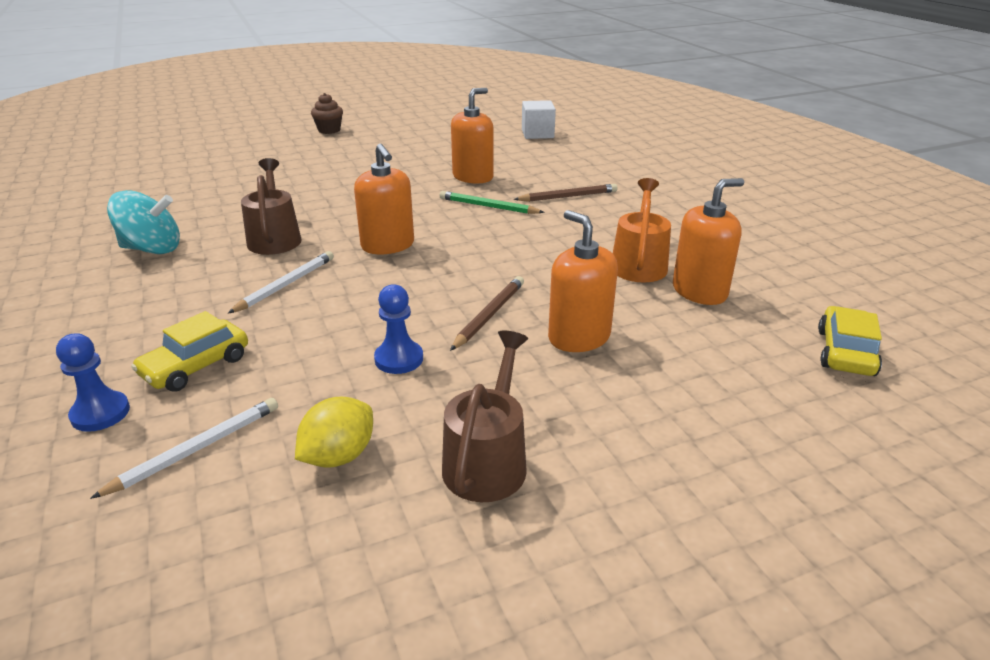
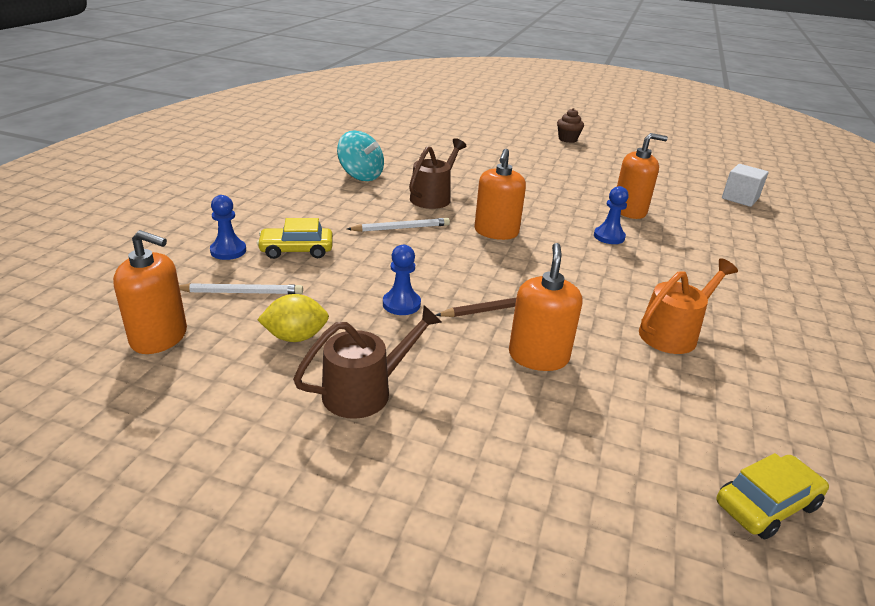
camera: 40 degrees right, 0 degrees up
green pencil [440,191,545,214] -> blue pawn [594,186,629,244]
brown pencil [514,184,618,202] -> none
orange soap dispenser [673,178,744,305] -> orange soap dispenser moved to [113,230,187,354]

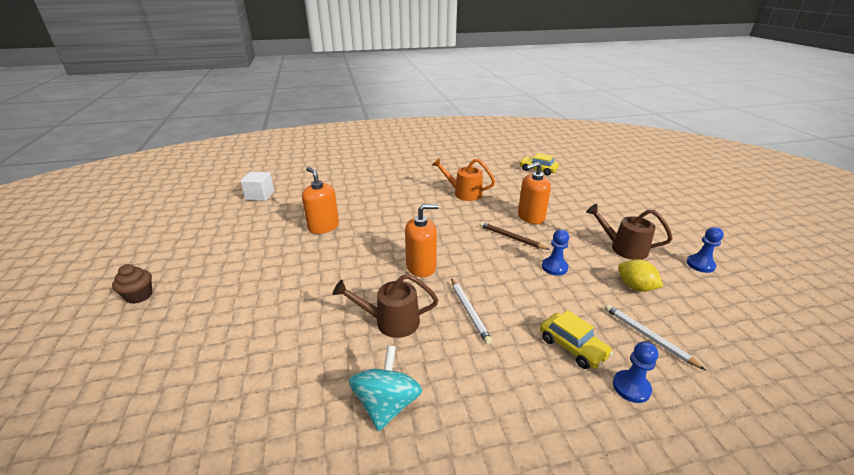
camera: 120 degrees left, 0 degrees up
orange soap dispenser [113,230,187,354] -> none
white pencil [347,218,450,232] -> white pencil turned 150 degrees counterclockwise [451,278,492,345]
blue pawn [594,186,629,244] -> blue pawn moved to [687,227,724,273]

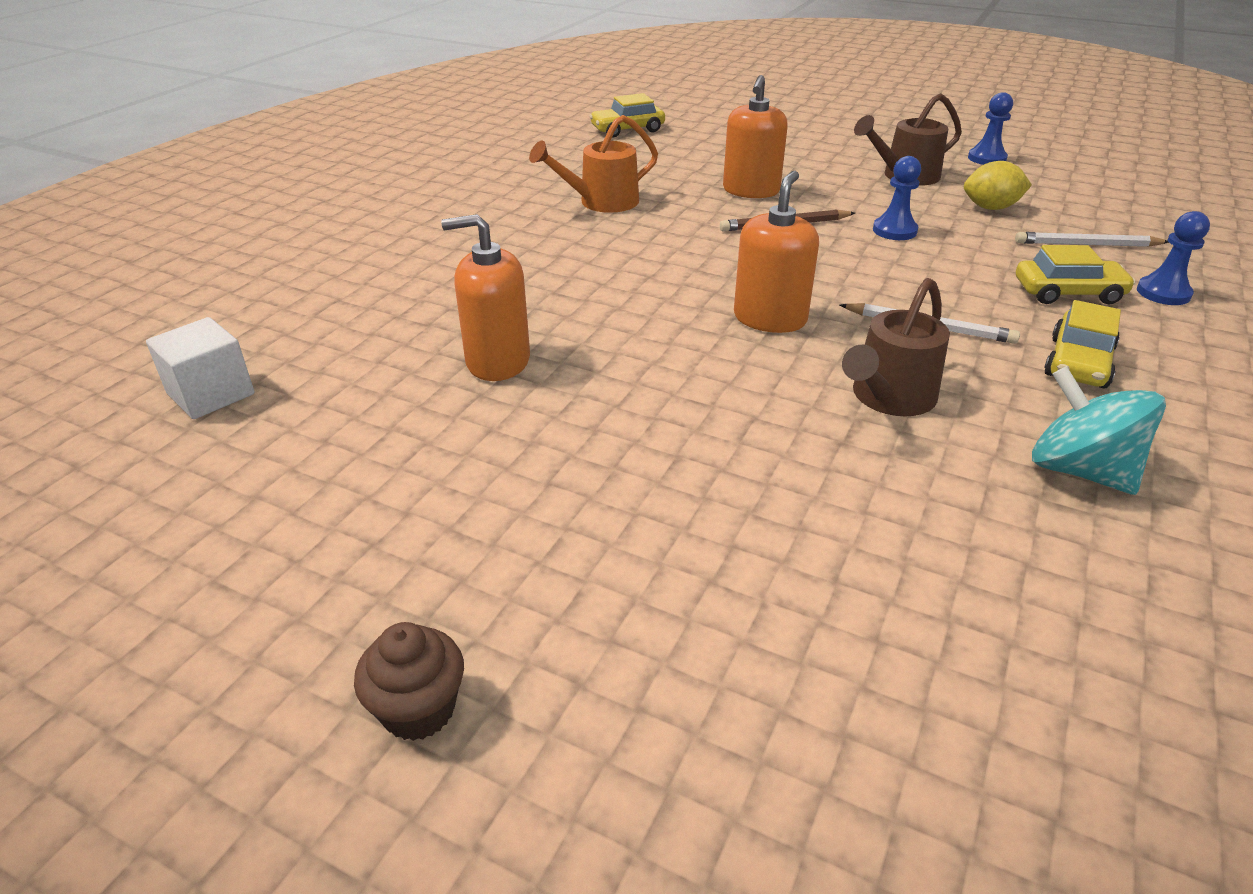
camera: 50 degrees left, 5 degrees up
none -> yellow car [1044,300,1121,389]

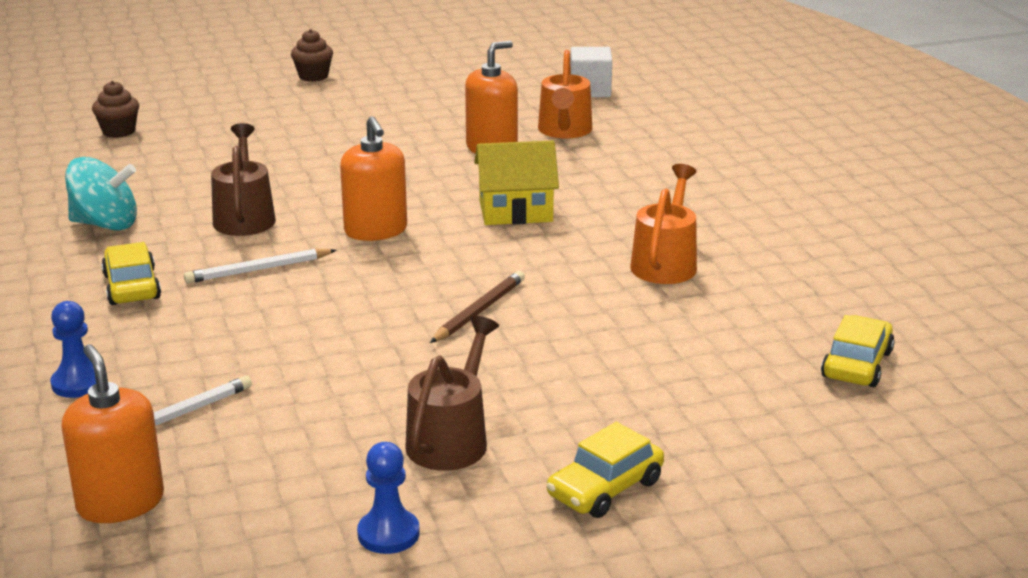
camera: 135 degrees right, 10 degrees down
orange soap dispenser [723,75,788,198] -> orange soap dispenser moved to [61,344,164,523]
blue pawn [873,156,921,240] -> none
yellow lemon [964,161,1032,210] -> none
yellow car [1016,245,1136,304] -> yellow car moved to [547,422,664,518]
none -> brown cupcake [92,81,139,138]
none -> yellow house [474,140,559,225]
none -> orange watering can [538,50,592,138]

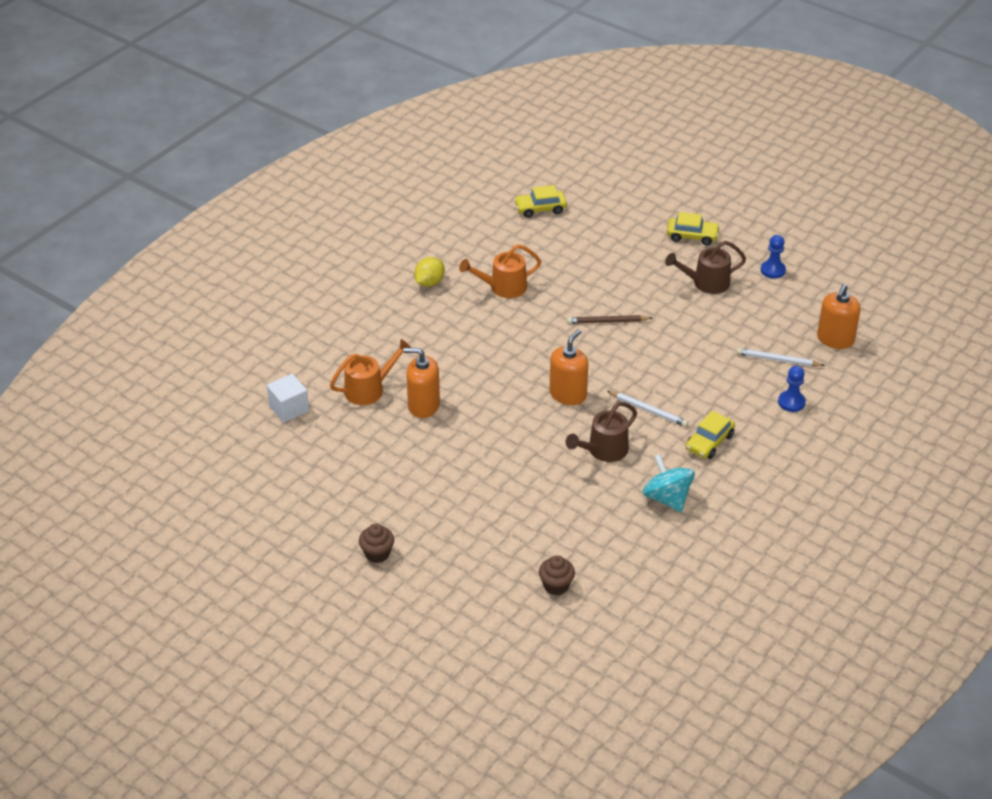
camera: 125 degrees left, 15 degrees up
yellow house [474,140,559,225] -> none
none -> yellow lemon [414,257,445,287]

